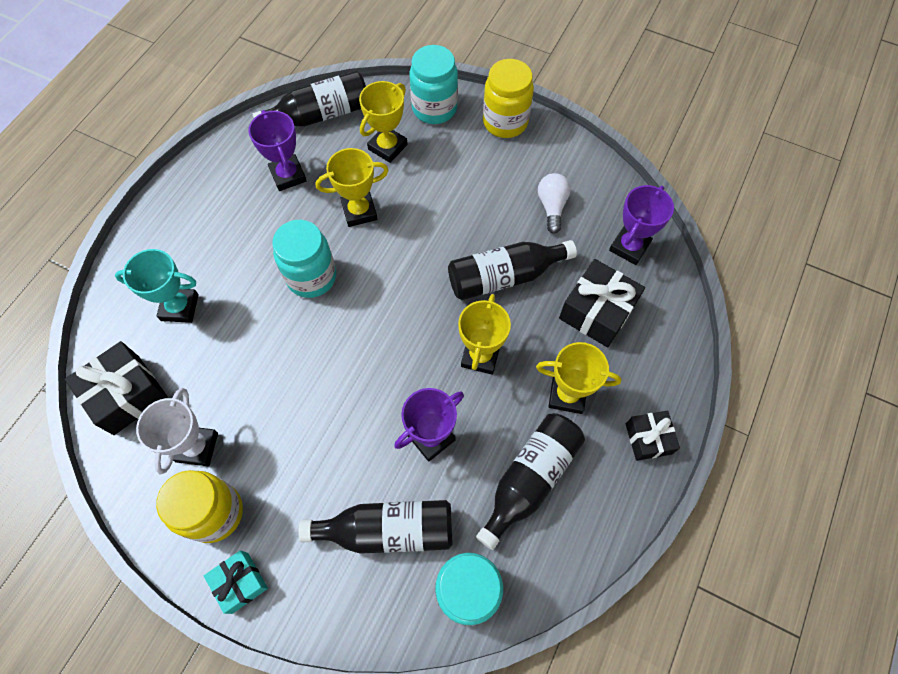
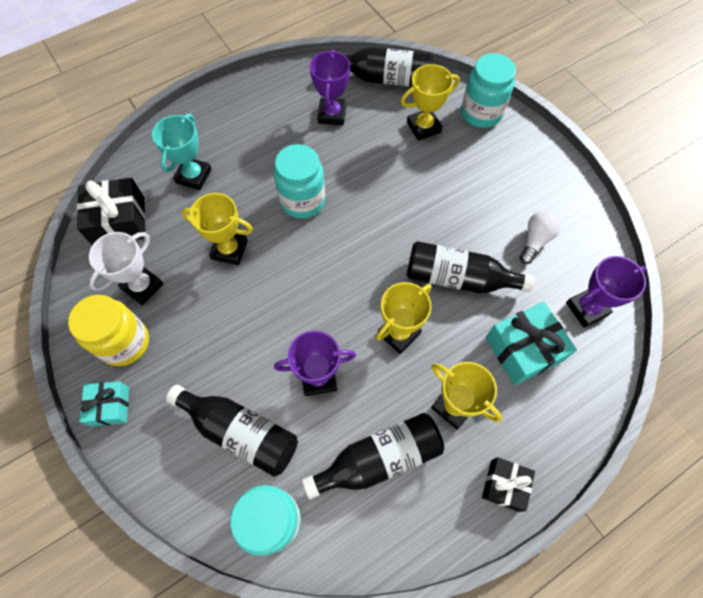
camera: 30 degrees right, 0 degrees up
turquoise trophy [115,249,198,323] -> turquoise trophy turned 75 degrees clockwise [152,114,211,190]
yellow trophy [316,148,389,227] -> yellow trophy moved to [182,193,253,265]
yellow jar [483,59,534,138] -> none
black gift [559,259,645,347] -> turquoise gift [485,302,577,385]

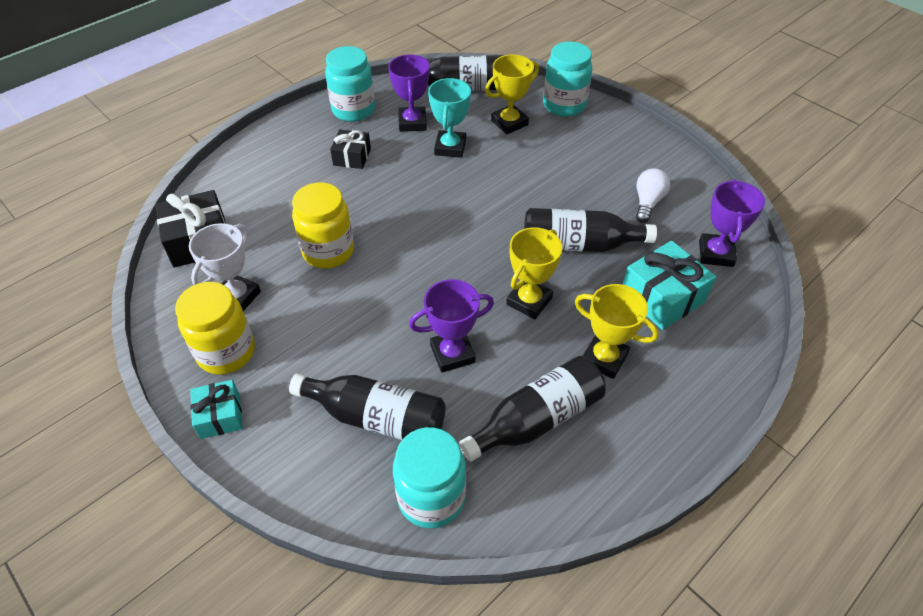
camera: 10 degrees left, 15 degrees down
turquoise trophy [152,114,211,190] -> turquoise trophy moved to [428,78,471,158]
yellow trophy [182,193,253,265] -> yellow jar [292,182,354,269]
turquoise jar [274,144,325,219] -> turquoise jar moved to [325,46,375,122]
black gift [482,457,535,512] -> black gift moved to [330,129,371,169]
purple trophy [566,256,646,328] -> purple trophy turned 45 degrees counterclockwise [699,179,765,267]

